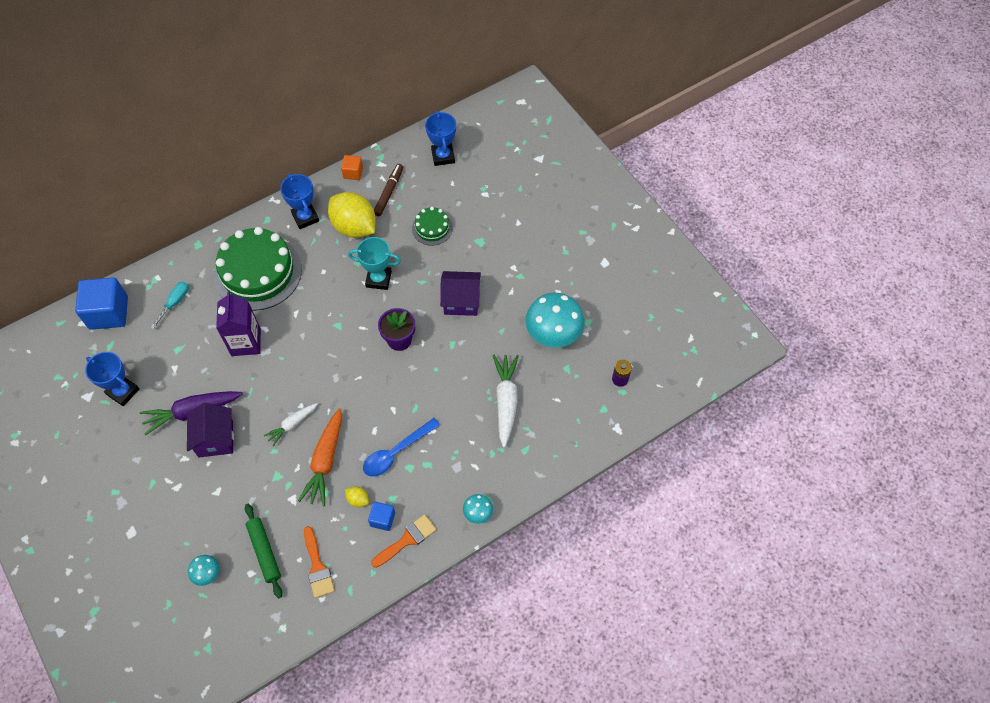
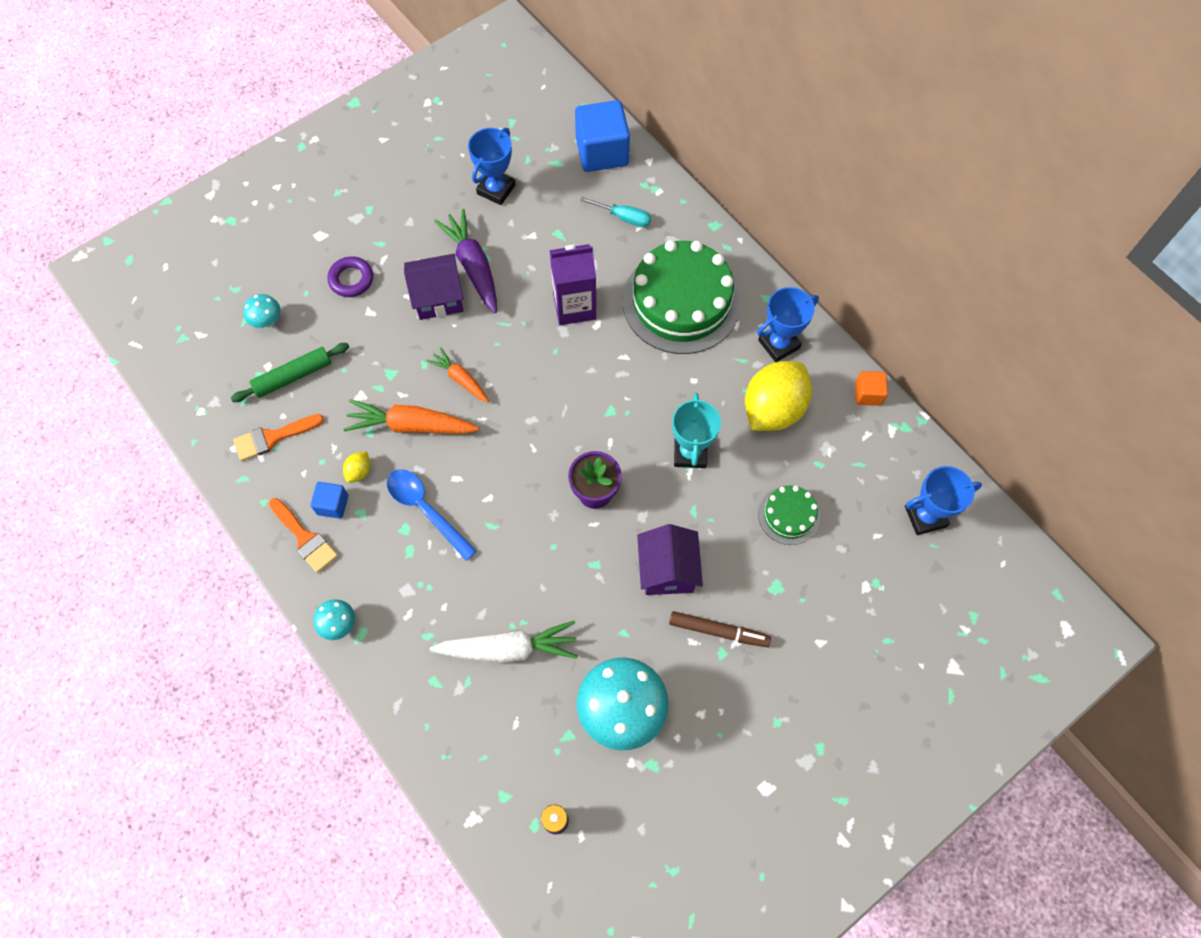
camera: 85 degrees right, 5 degrees up
white carrot [264,403,318,446] -> orange carrot [426,347,489,403]
brown marker [374,164,403,216] -> brown marker moved to [669,611,771,647]
none -> purple ring [327,256,373,297]

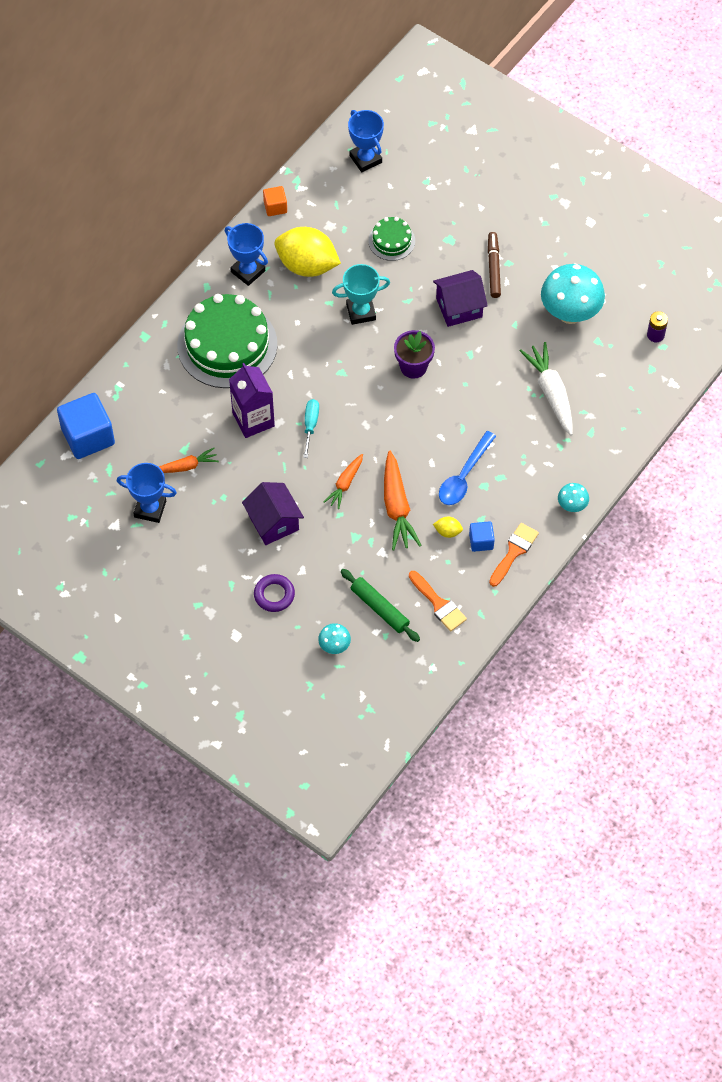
camera: 105 degrees left, 5 degrees down
purple carrot [434,209,497,313] -> none
turquoise screwdriver [580,197,651,227] -> turquoise screwdriver moved to [303,399,319,458]
none -> orange carrot [159,448,219,473]

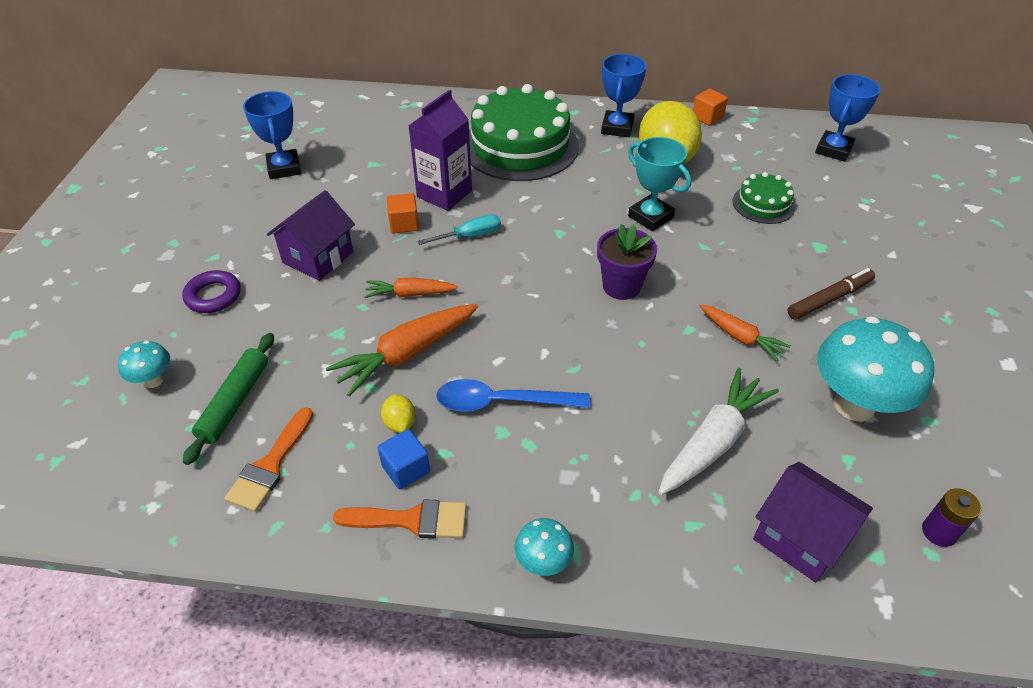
camera: 60 degrees right, 15 degrees down
blue cube [57,393,115,459] -> none
orange carrot [159,448,219,473] -> orange carrot moved to [700,304,791,361]
purple house [433,270,488,327] -> purple house moved to [753,462,873,582]
none -> orange cube [387,193,419,233]

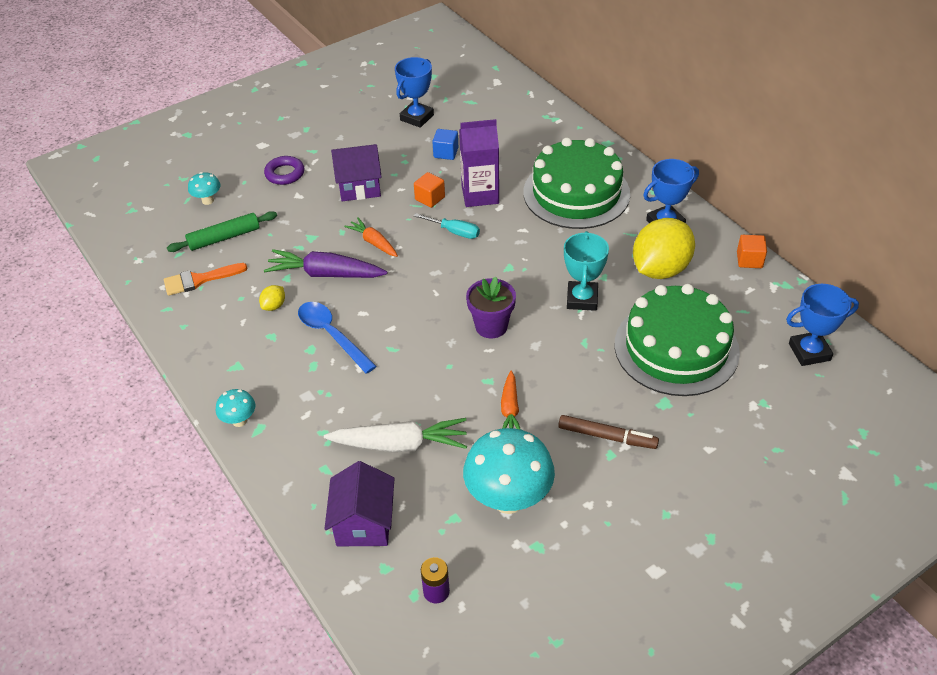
camera: 50 degrees right, 0 degrees up
orange carrot [326,304,478,397] -> purple carrot [264,249,387,278]
orange brush [333,499,466,539] -> none
blue cube [378,429,430,490] -> blue cube moved to [432,129,458,160]
green cake [732,172,795,224] -> green cake [615,284,740,396], size x2.08

